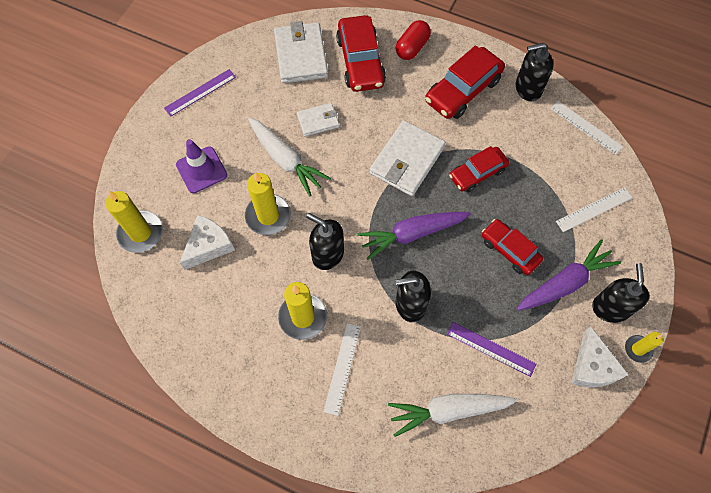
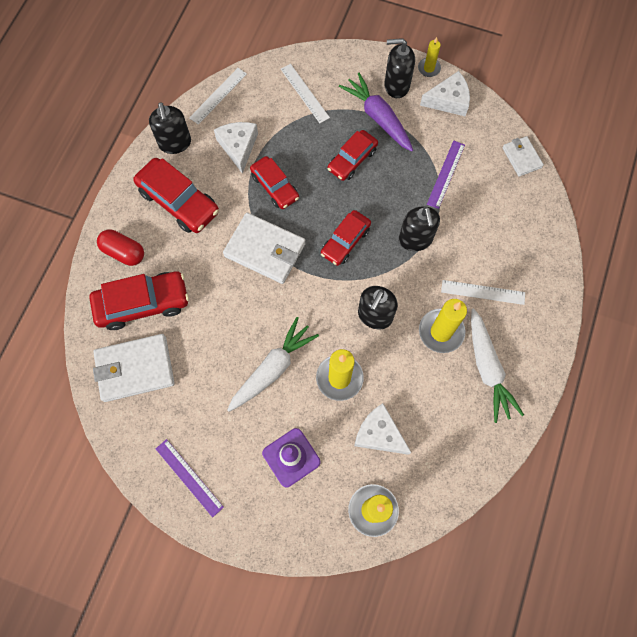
camera: 95 degrees left, 5 degrees up
white wallet [297,103,339,136] -> white wallet moved to [502,136,544,177]
purple carrot [358,212,471,260] -> red car [321,210,371,266]
white carrot [388,394,517,437] -> white carrot moved to [471,308,524,423]
none -> white cheese [214,122,258,174]

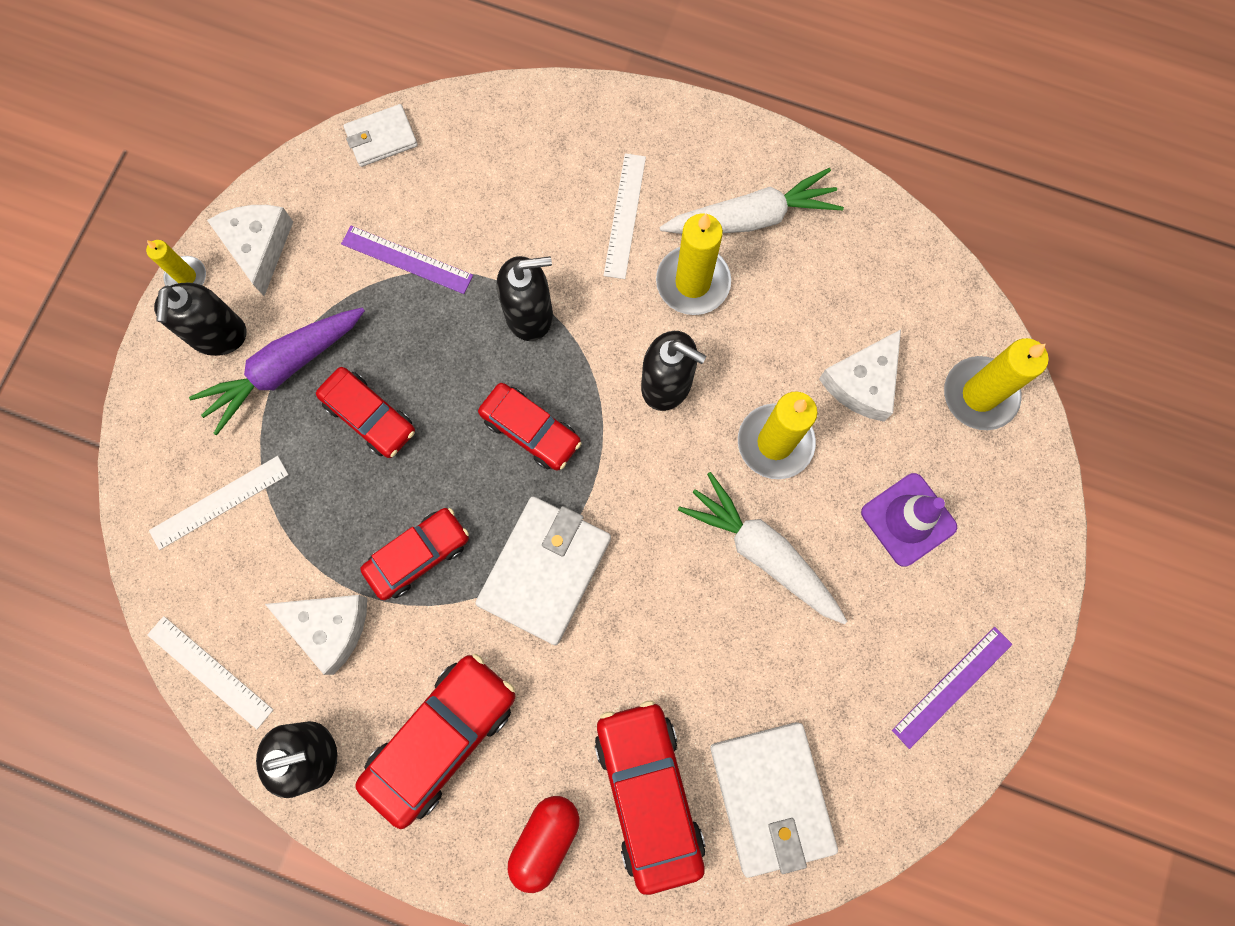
camera: 90 degrees left, 5 degrees up
white cheese [214,122,258,174] -> white cheese turned 150 degrees counterclockwise [265,595,367,675]

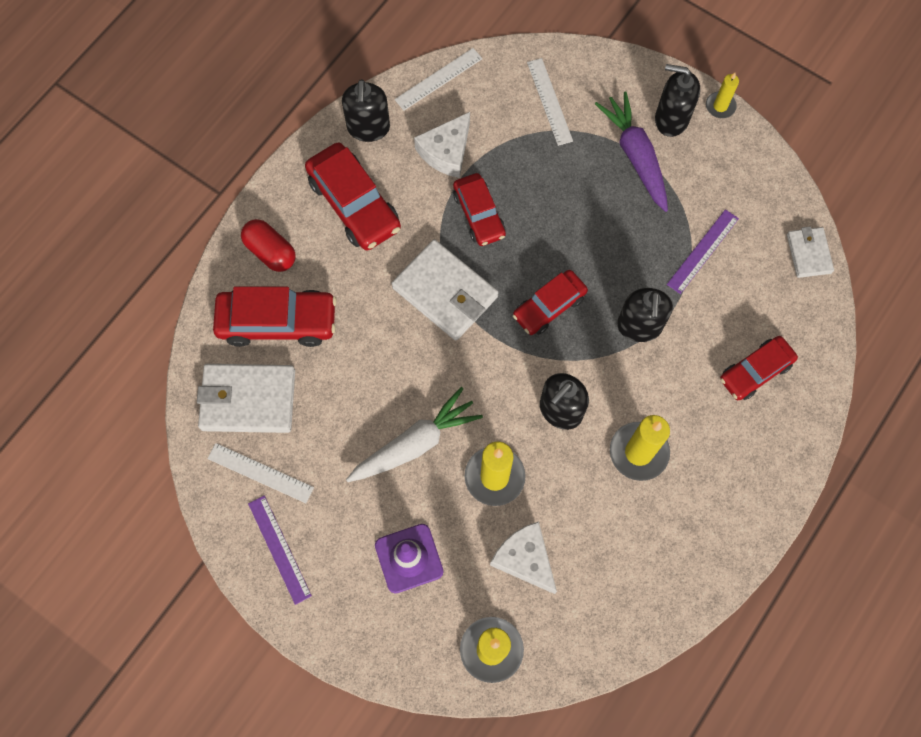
camera: 105 degrees right, 5 degrees down
white cheese [207,205,293,296] -> none
red car [316,367,415,458] -> red car moved to [720,336,798,400]
white ruler [604,153,646,279] -> white ruler moved to [207,443,314,503]
white carrot [660,168,844,234] -> none

